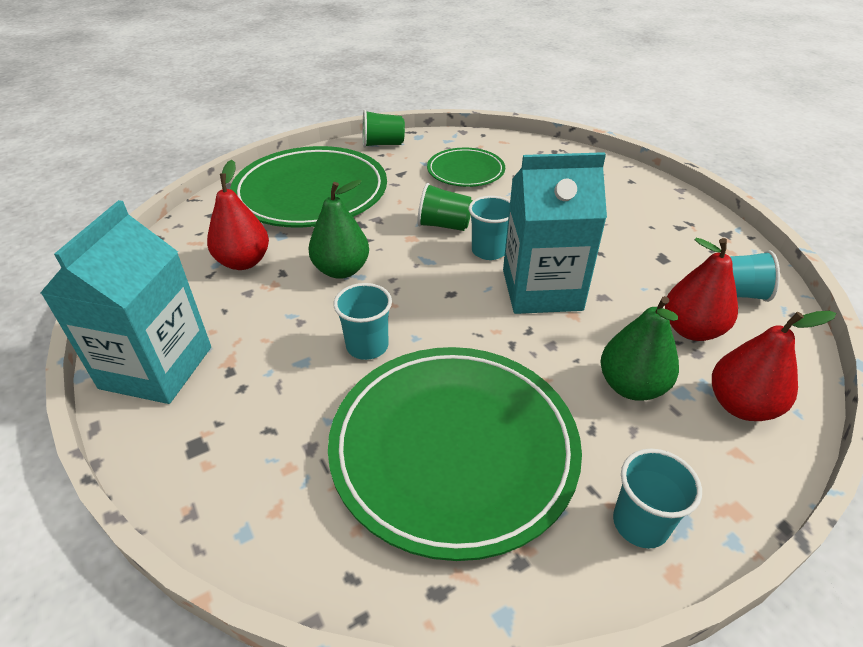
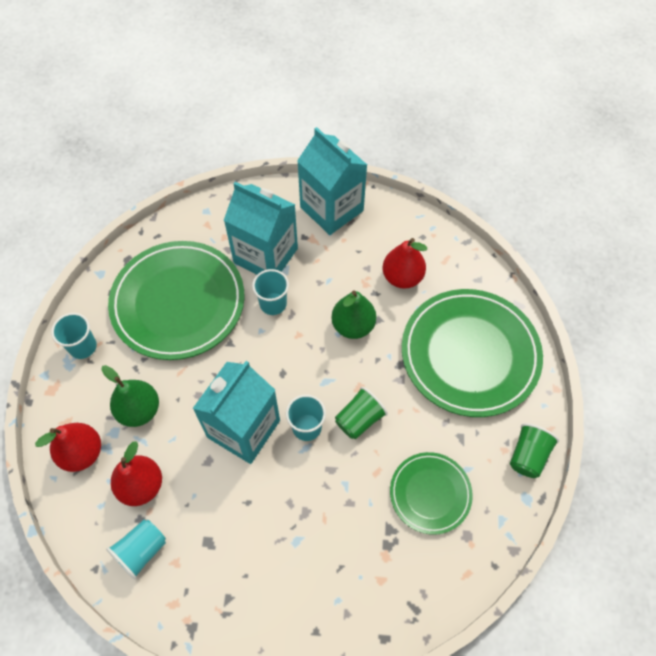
camera: 125 degrees right, 20 degrees up
none -> turquoise carton [224,182,298,275]

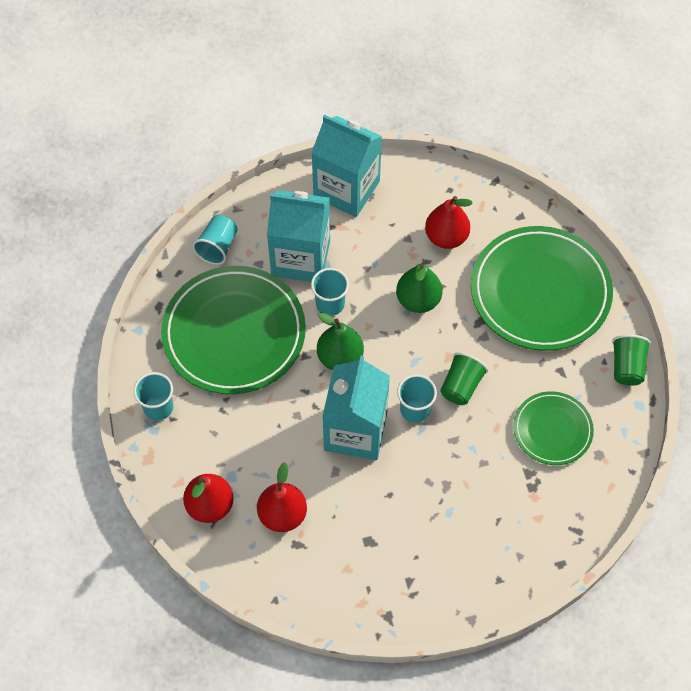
camera: 20 degrees left, 0 degrees up
green pear [101,365,159,427] -> green pear moved to [317,313,364,370]
turquoise cup [106,520,166,580] -> turquoise cup moved to [192,215,238,265]

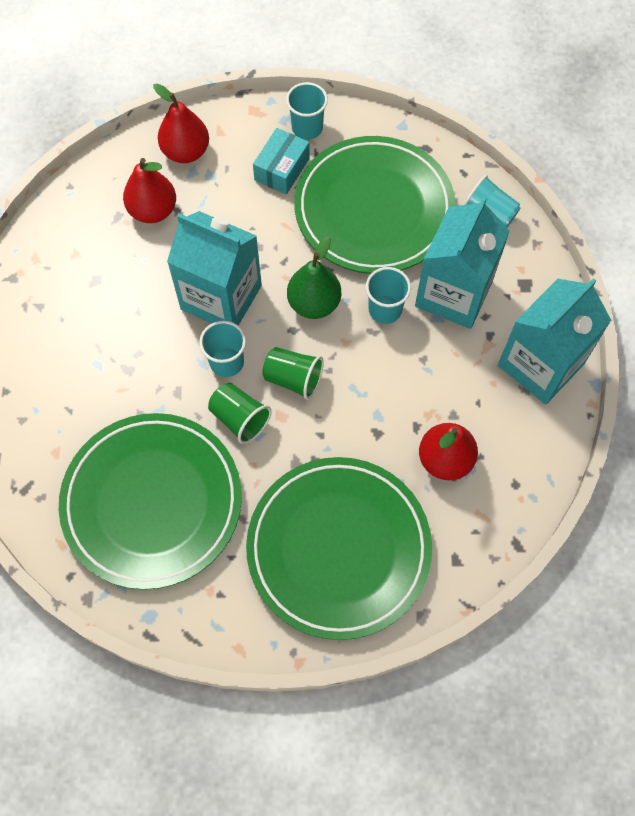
camera: 105 degrees right, 5 degrees up
green pear [396,263,442,313] -> none
green plate [513,391,594,465] -> green plate [59,413,242,590], size x1.86
green cup [612,335,651,386] -> green cup moved to [262,347,324,400]
none -> turquoise box [253,128,310,194]

